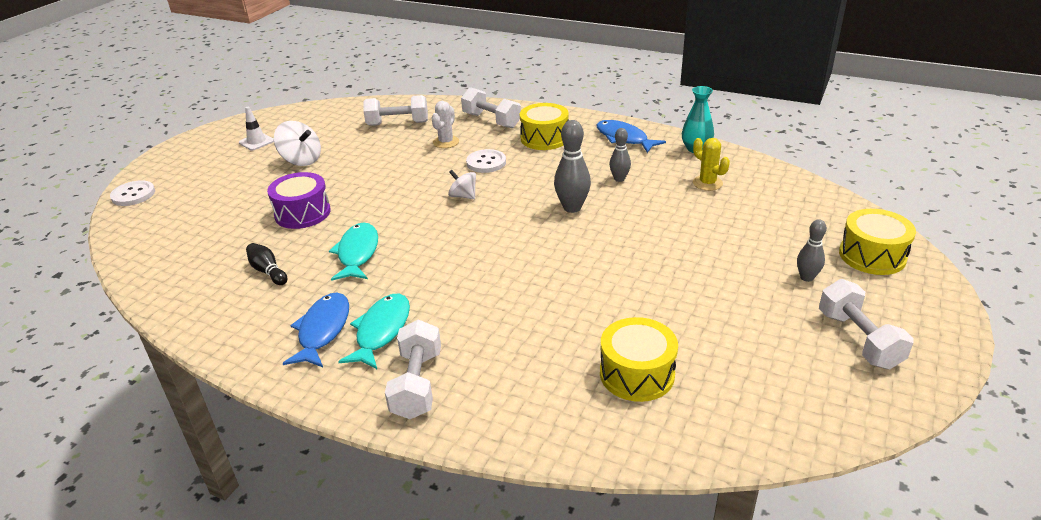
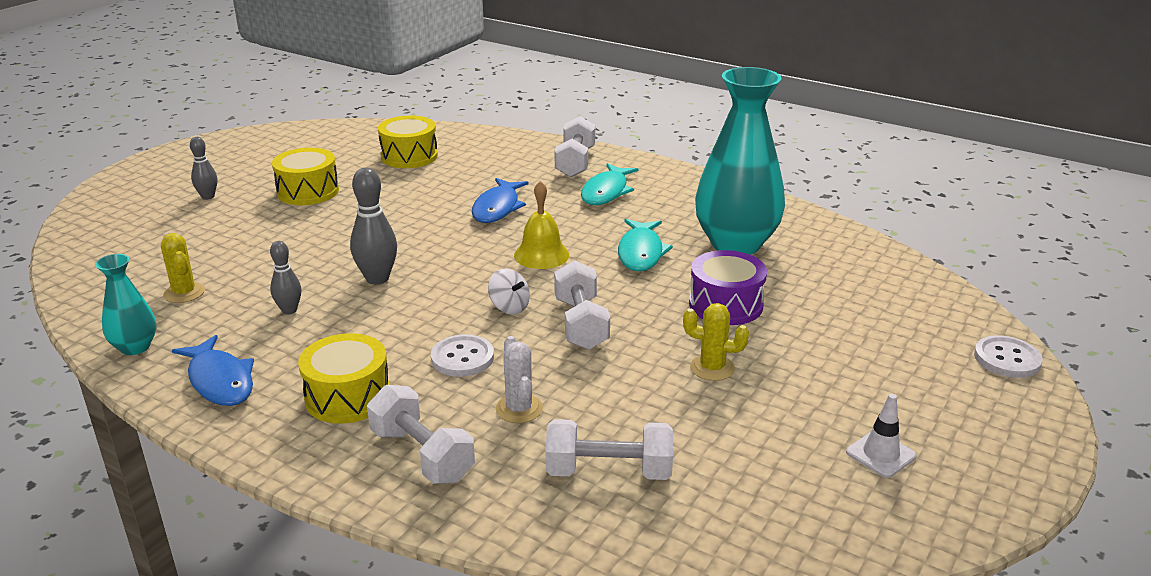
camera: 175 degrees left, 5 degrees down
black bowling pin [246,243,287,285] -> turquoise vase [695,67,785,255]
white spinning top [274,121,321,166] -> none
blue fish [283,293,349,367] -> blue fish moved to [472,178,529,223]
white cactus [432,101,459,148] -> white cactus turned 45 degrees counterclockwise [496,336,543,423]
white dumbbell [819,279,914,369] -> white dumbbell moved to [554,260,610,350]
yellow drum [839,209,916,275] -> yellow drum moved to [272,148,339,205]
none -> yellow bell [514,181,569,269]
none -> yellow cactus [683,303,749,381]

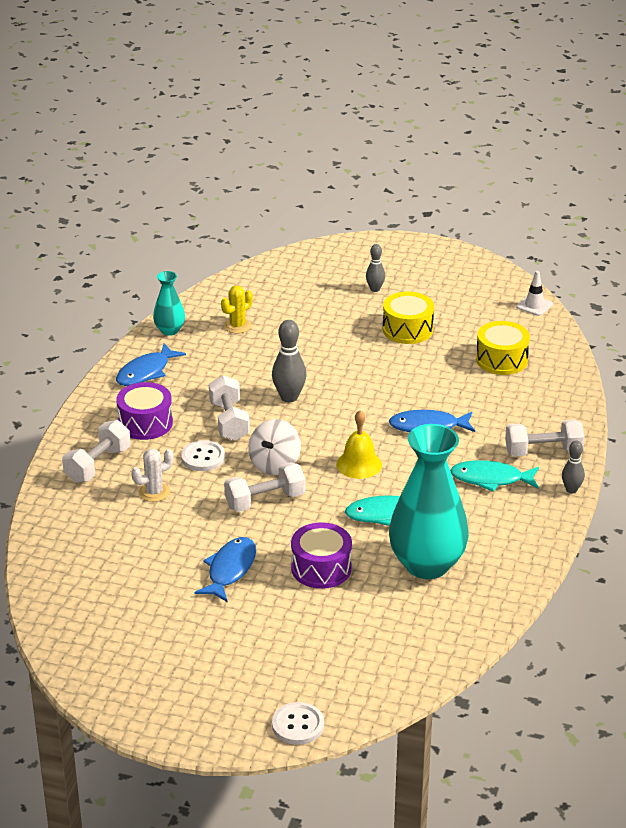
camera: 75 degrees right, 5 degrees up
grey bowling pin [270,241,301,315] -> grey bowling pin moved to [562,441,585,493]
yellow drum [298,333,390,424] -> purple drum [116,382,173,440]
white spinning top [488,269,530,314] -> white spinning top [248,419,301,475], size x1.54
white dumbbell [545,419,673,480] -> white dumbbell moved to [209,375,250,441]
yellow cactus [683,303,749,381] -> blue fish [195,537,256,602]
white traffic cone [846,394,917,478] -> white traffic cone moved to [516,271,553,316]

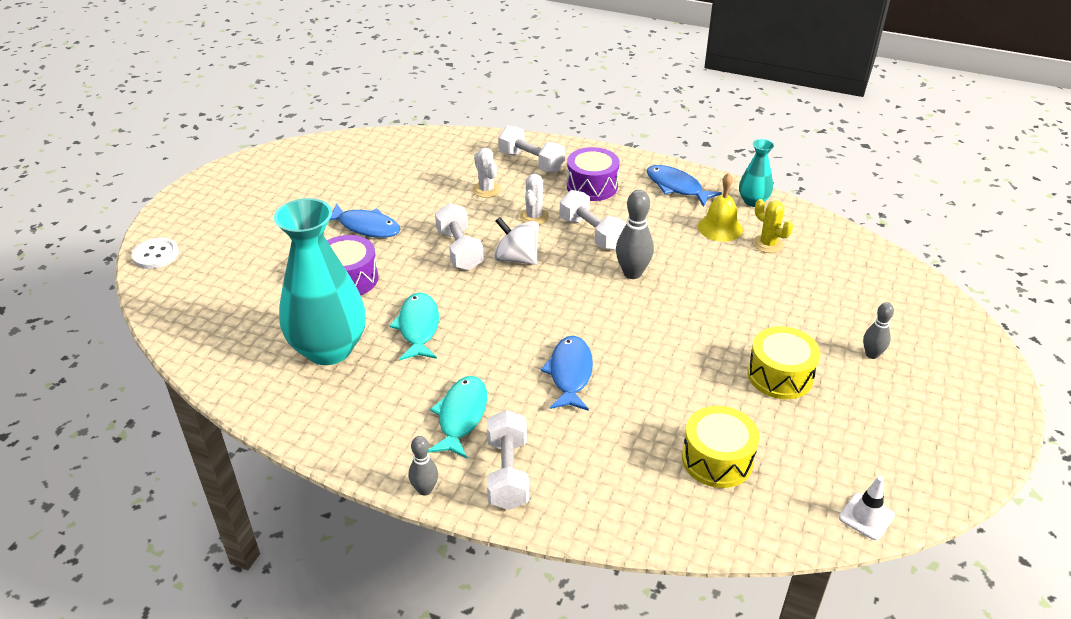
camera: 95 degrees right, 5 degrees up
white button [181,440,225,471] -> white cactus [520,174,549,225]
white dumbbell [209,375,250,441] -> white dumbbell turned 60 degrees clockwise [560,190,626,250]
yellow bell [336,410,382,479] -> yellow bell moved to [698,173,743,242]

